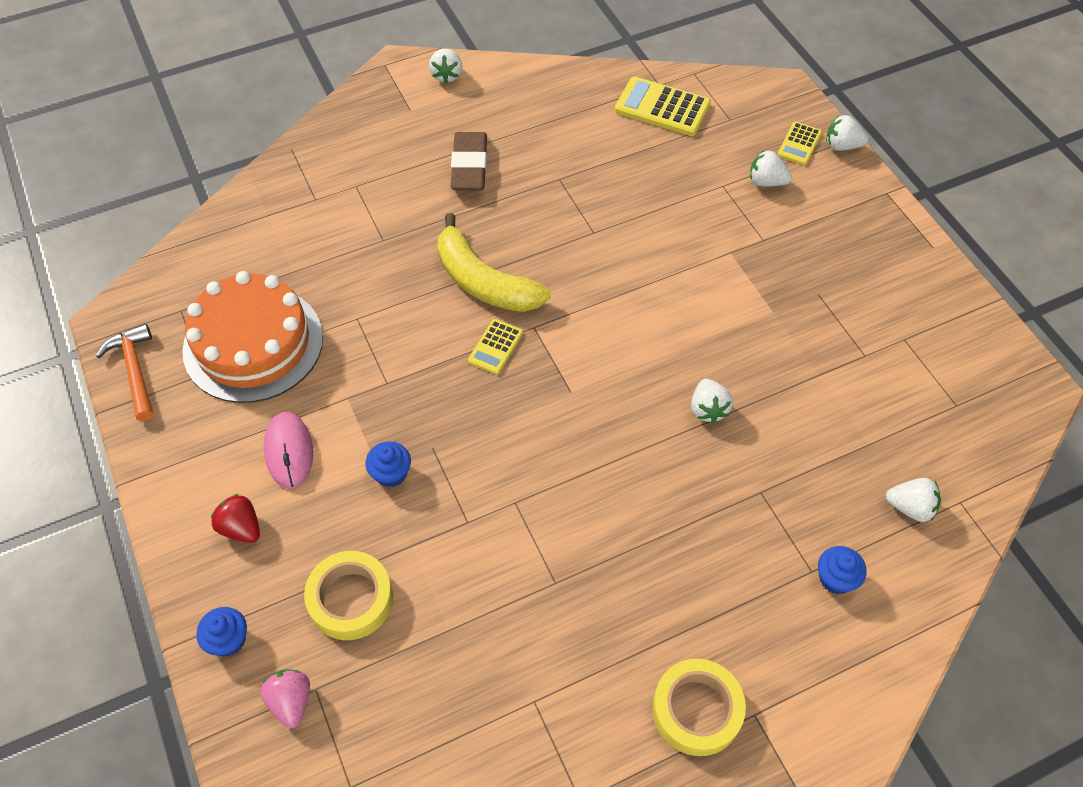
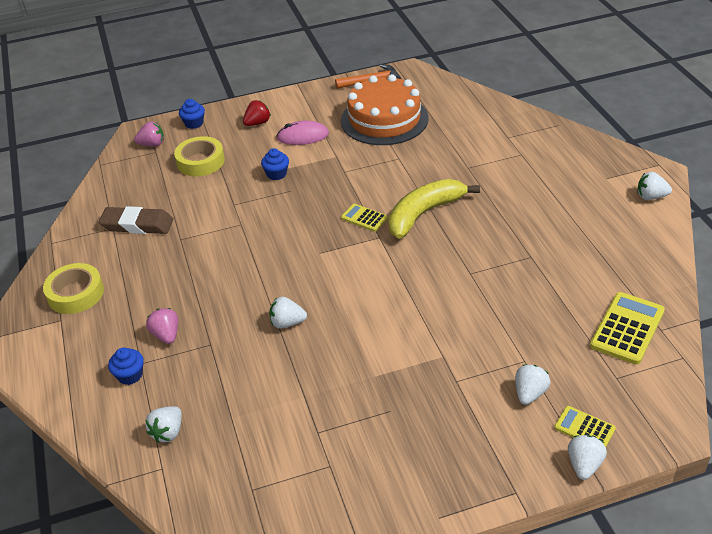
camera: 100 degrees right, 15 degrees down
brown eraser [451,132,487,190] -> brown eraser moved to [99,206,173,234]
none -> pink strawberry [146,308,178,344]

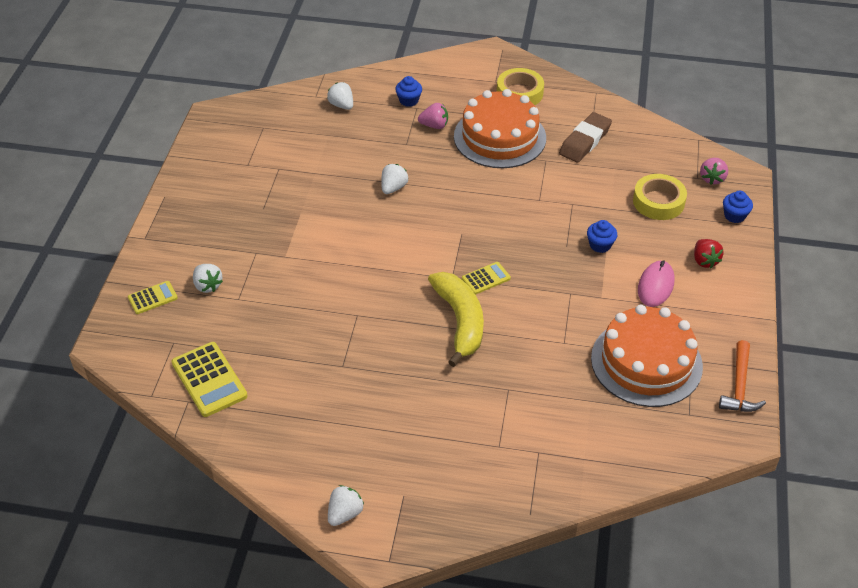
camera: 115 degrees right, 5 degrees up
white strawberry [568,435,607,480] -> none
none -> orange cake [454,89,546,168]

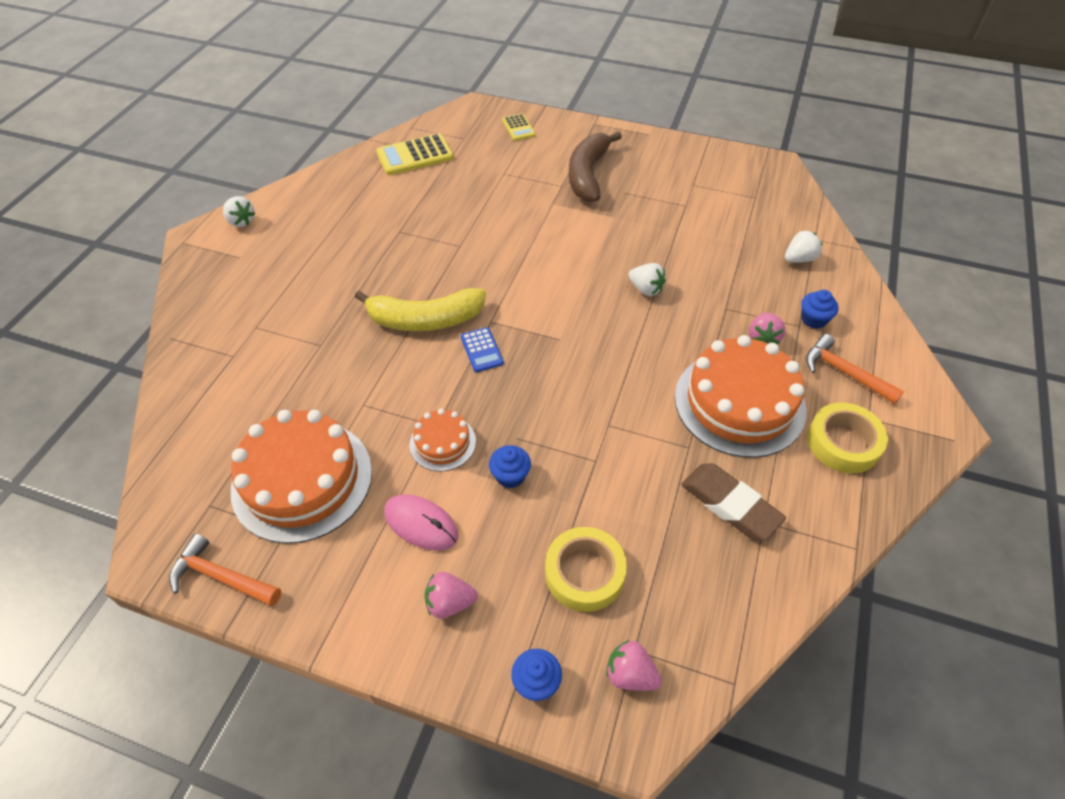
camera: 100 degrees right, 5 degrees up
white strawberry [193,264,223,293] -> none
yellow calculator [462,262,511,295] -> blue calculator [461,327,504,372]
red strawberry [694,239,724,268] -> pink strawberry [424,572,478,619]
none -> orange cake [410,408,476,471]
none -> brown banana [569,131,622,202]
none -> orange hammer [806,334,904,404]

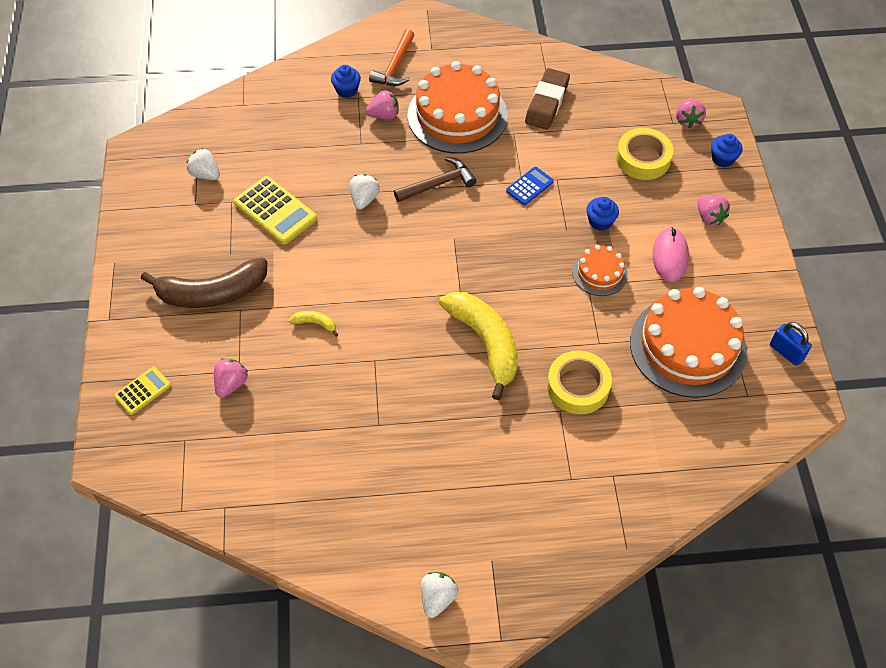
camera: 115 degrees left, 5 degrees up
orange hammer [169,533,281,606] -> blue padlock [770,322,812,366]
yellow calculator [376,133,454,175] -> yellow calculator moved to [234,176,317,245]
blue calculator [461,327,504,372] -> blue calculator moved to [506,167,554,205]
white strawberry [785,230,822,263] -> white strawberry moved to [187,148,220,180]
yellow tape [807,403,888,473] -> yellow tape moved to [547,351,612,414]
none -> pink strawberry [214,358,248,398]
none -> yellow banana [289,311,338,337]
none -> brown hammer [394,157,476,202]

